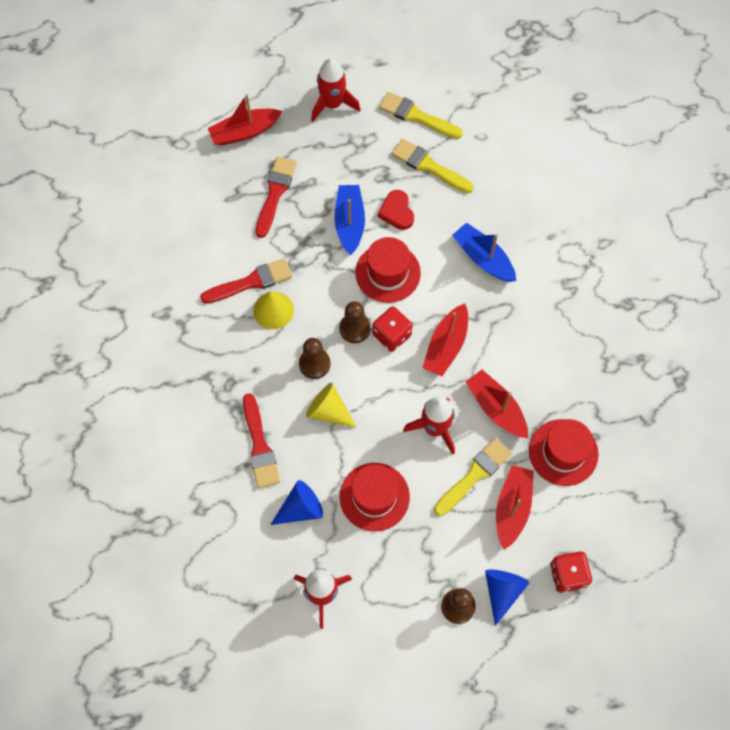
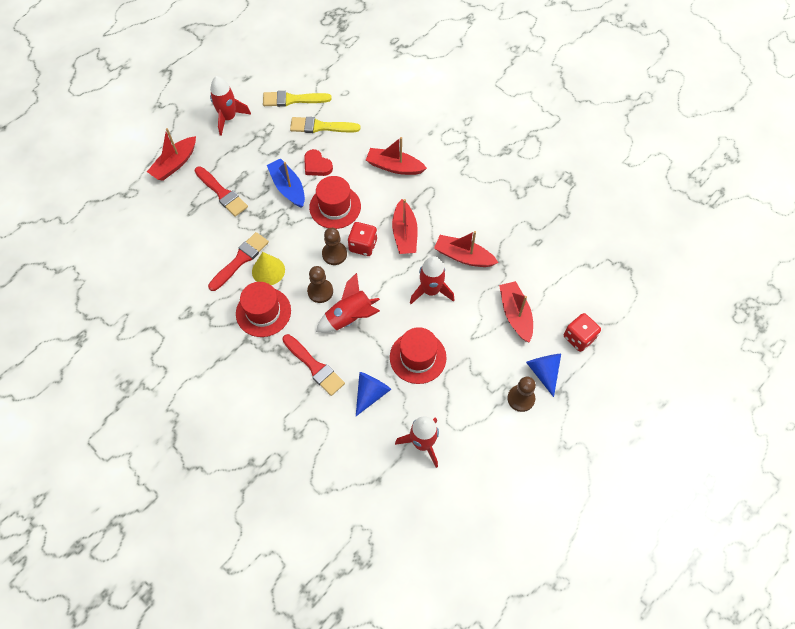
camera: 30 degrees left, 5 degrees down
red brush [255,156,297,238] -> red brush turned 150 degrees clockwise [195,166,248,217]
yellow cone [306,382,357,428] -> red rocket [316,273,380,333]
yellow brush [434,438,512,516] -> none
blue boat [452,222,516,282] -> red boat [366,137,427,175]
red hat [529,419,599,486] -> red hat moved to [236,282,291,337]

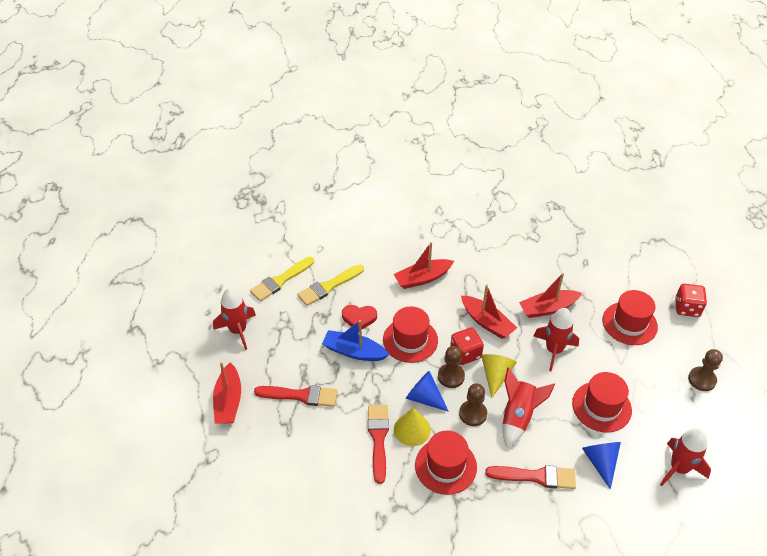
camera: 40 degrees left, 15 degrees down
red boat [499,281,533,342] -> red hat [602,290,658,345]
blue cone [526,354,561,397] -> blue cone moved to [406,371,449,412]
none -> yellow cone [481,354,517,398]

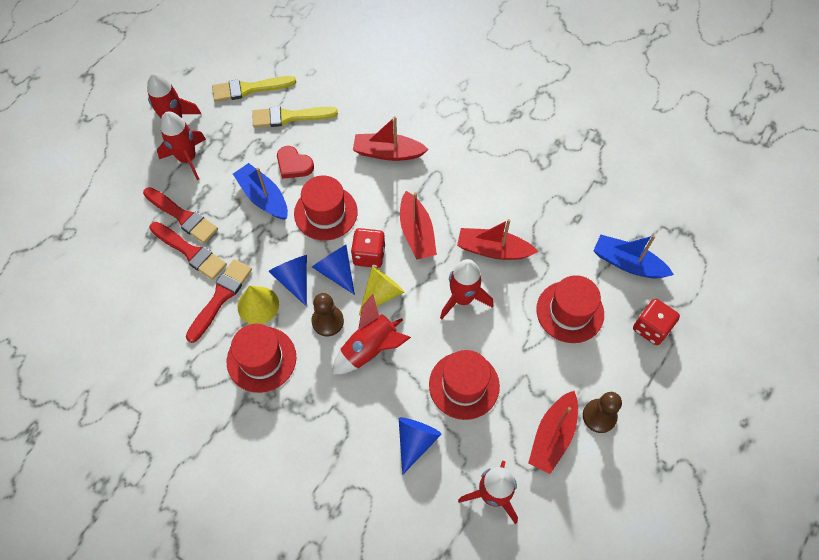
camera: 30 degrees right, 15 degrees up
red boat [213,362,241,424] -> red boat moved to [528,391,578,474]
brown pawn [438,346,465,388] -> blue cone [312,245,355,295]
red brush [485,465,576,489] -> red brush moved to [149,222,227,280]
none -> red rocket [157,111,206,180]
none -> blue boat [593,235,674,278]

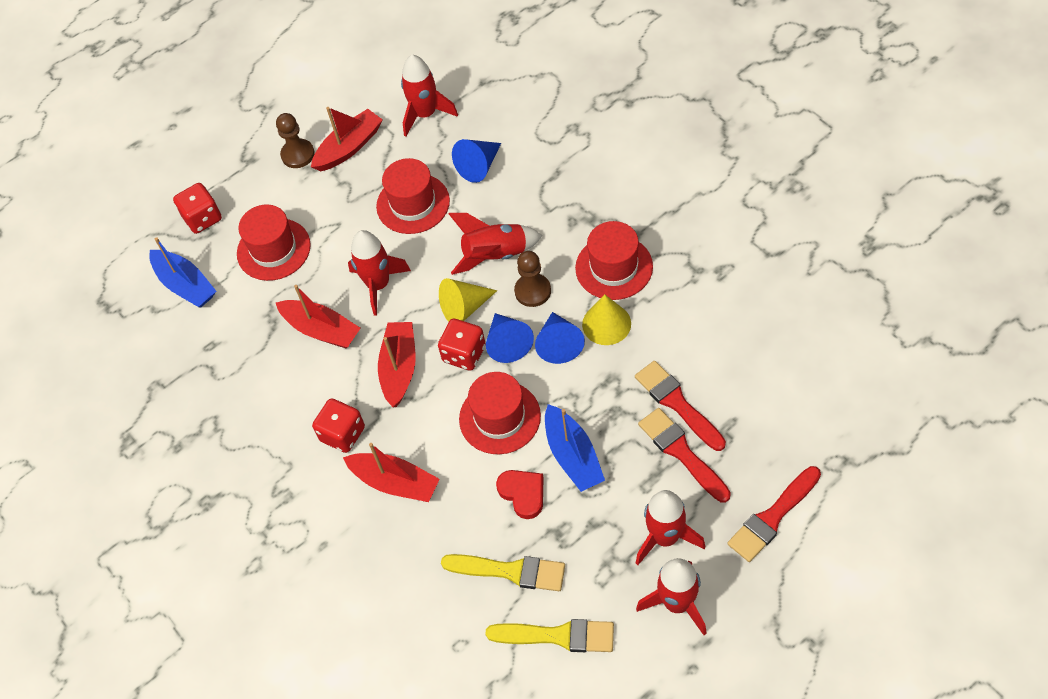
camera: 155 degrees left, 5 degrees down
red brush [186,259,252,343] -> red brush moved to [727,466,821,562]
none -> red dice [312,398,365,453]

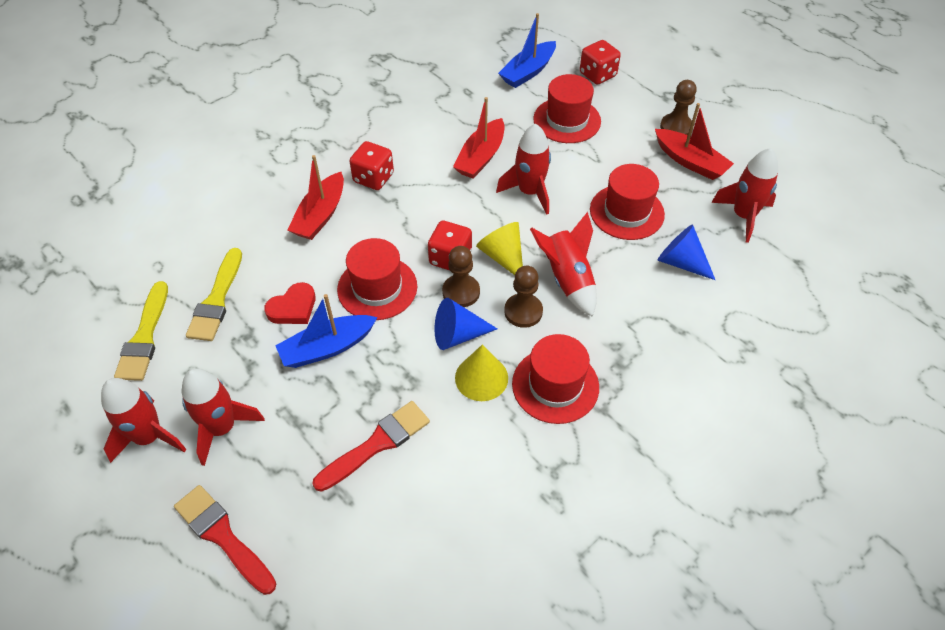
camera: 80 degrees right, 5 degrees down
red boat [378,322,416,407] -> none
blue cone [486,313,534,363] -> brown pawn [442,246,480,307]
red brush [638,408,731,502] -> none

